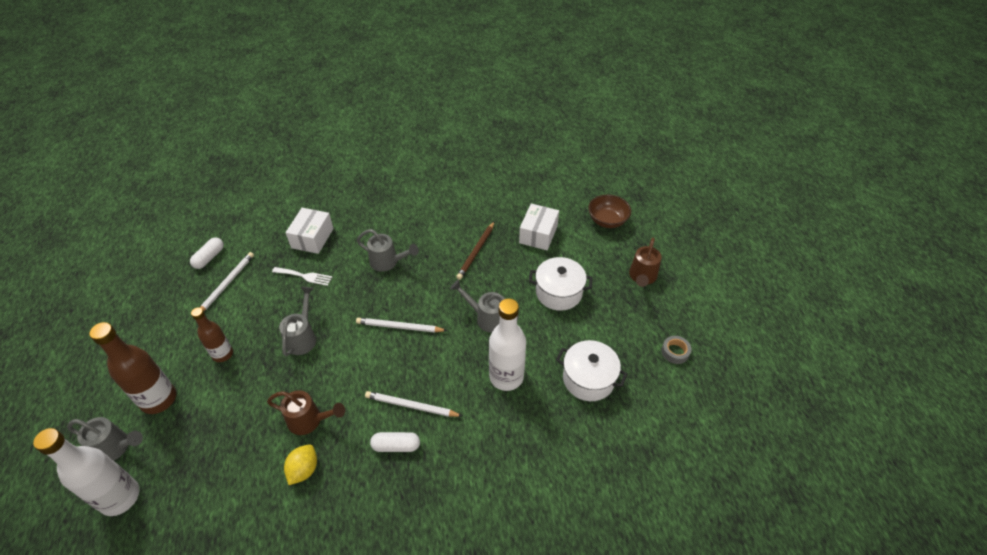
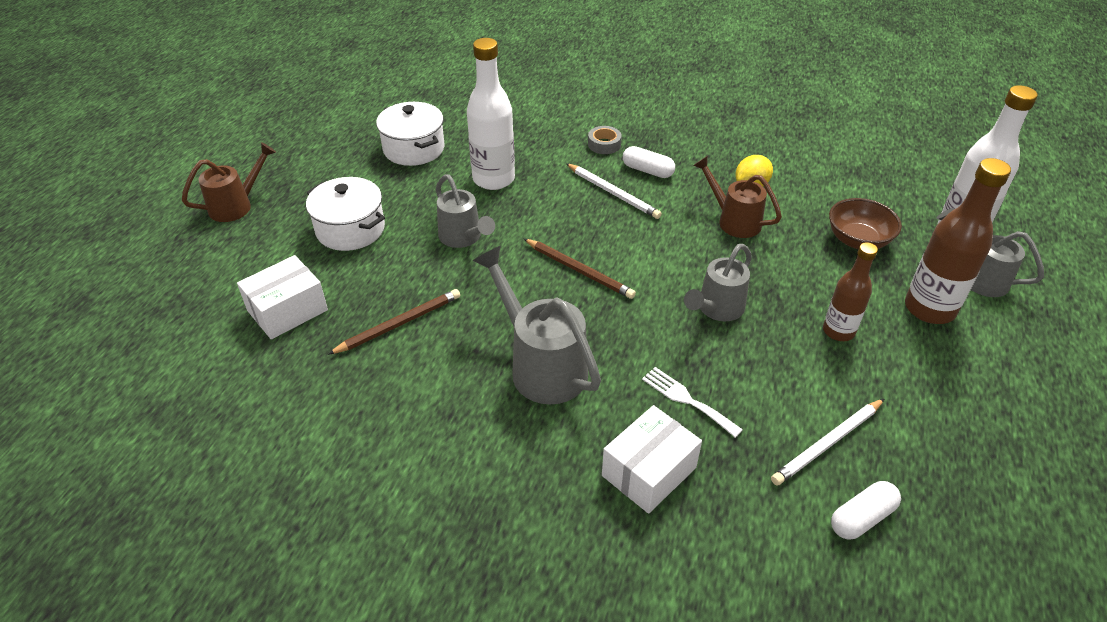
camera: 150 degrees left, 5 degrees down
white pencil [356,318,447,333] -> brown pencil [524,239,636,299]
grey watering can [357,229,419,272] -> grey watering can [473,246,601,405], size x1.51
brown bowl [588,195,631,228] -> brown bowl moved to [829,198,902,249]
grey tape [661,336,691,364] -> grey tape moved to [588,126,622,154]

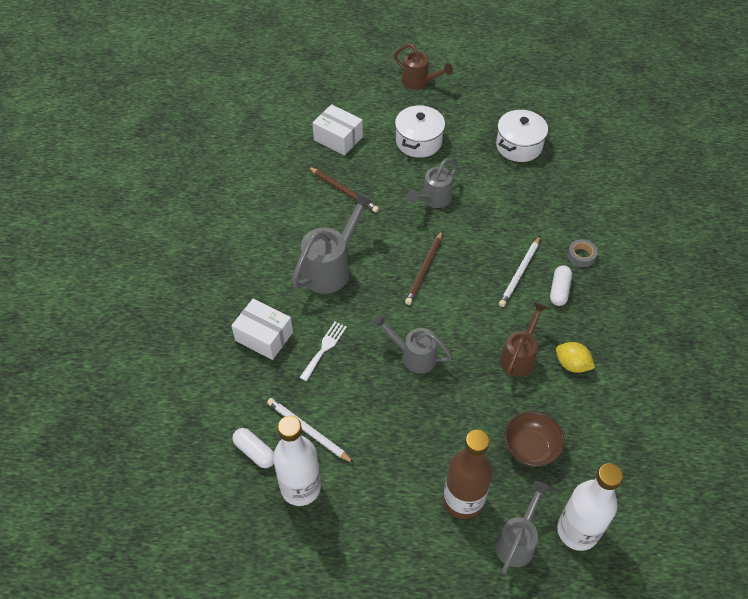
camera: 75 degrees right, 10 degrees up
white bottle [467,38,515,190] -> white bottle moved to [273,416,321,506]
brown bottle [823,242,878,341] -> none

